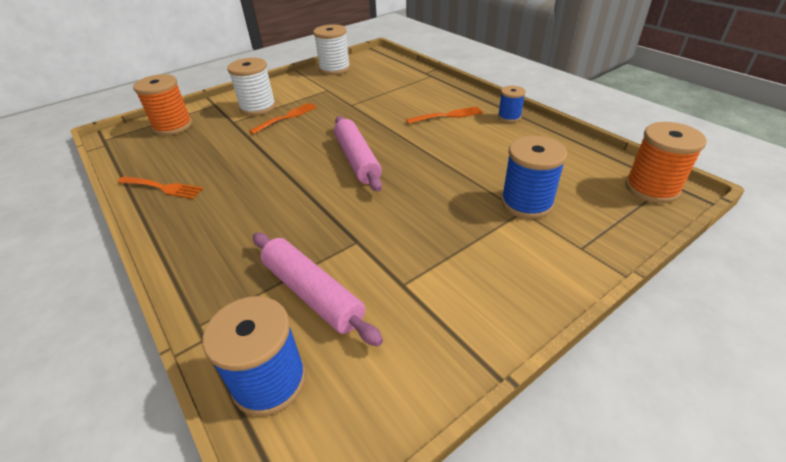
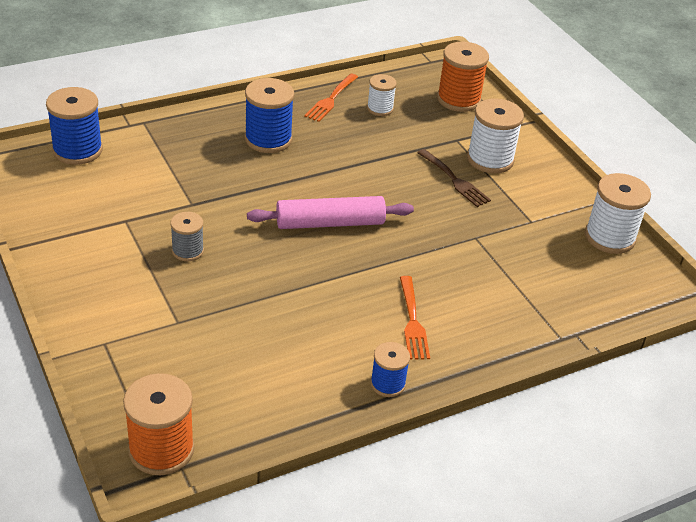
camera: 95 degrees right, 0 degrees up
orange fork [249,103,317,134] -> brown fork [417,149,491,207]
pink rolling pin [253,233,383,346] -> none
blue spool [501,136,567,219] -> blue spool moved to [245,78,294,153]
none -> grey spool [170,212,204,261]
none -> white spool [367,74,397,116]

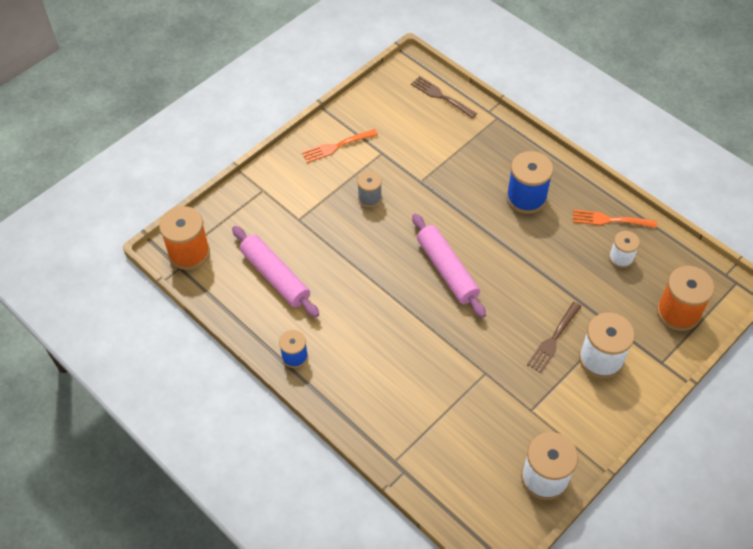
camera: 75 degrees right, 15 degrees up
blue spool [46,87,103,165] -> brown fork [411,76,477,119]
orange fork [400,276,430,360] -> orange fork moved to [302,129,378,163]
none -> pink rolling pin [232,226,319,317]

